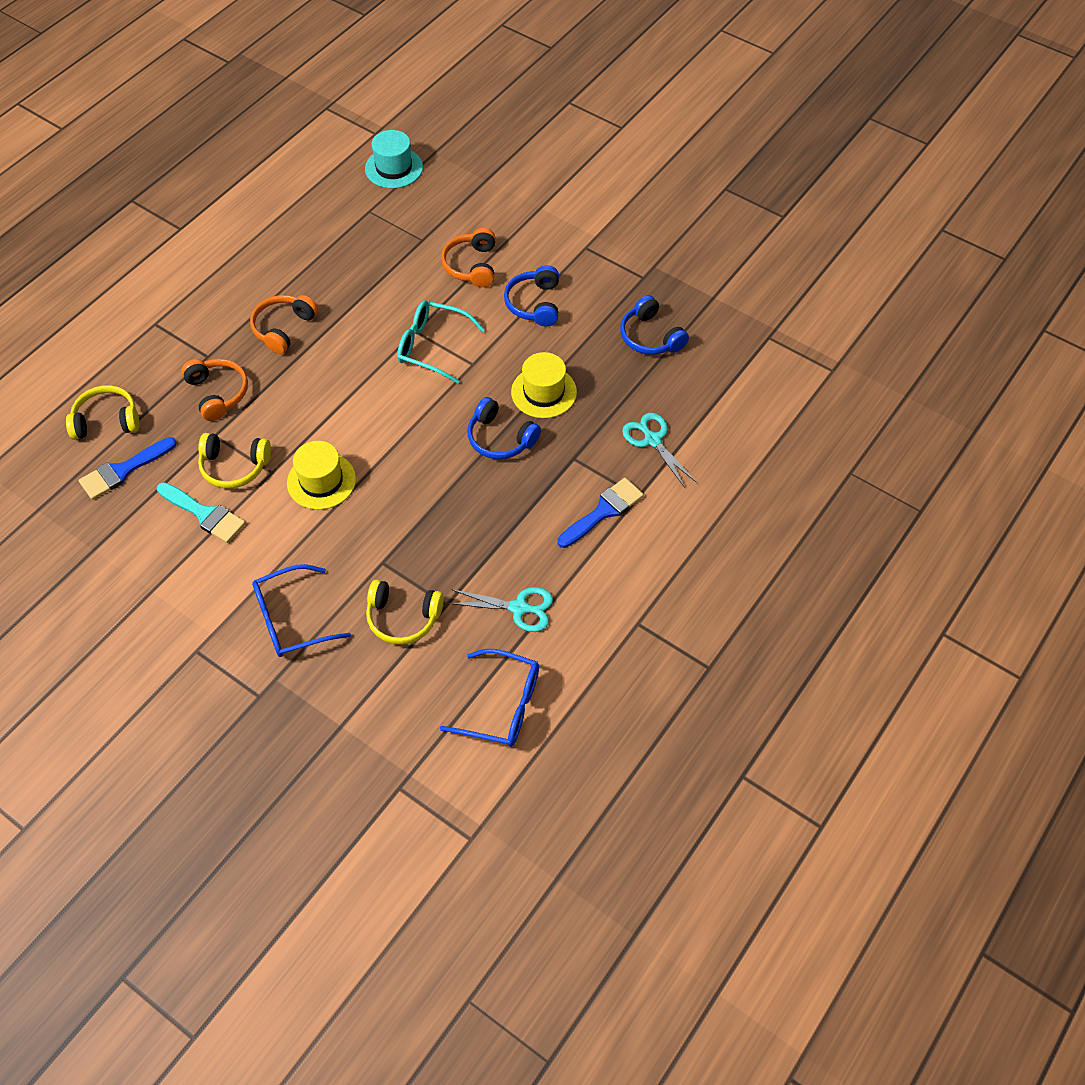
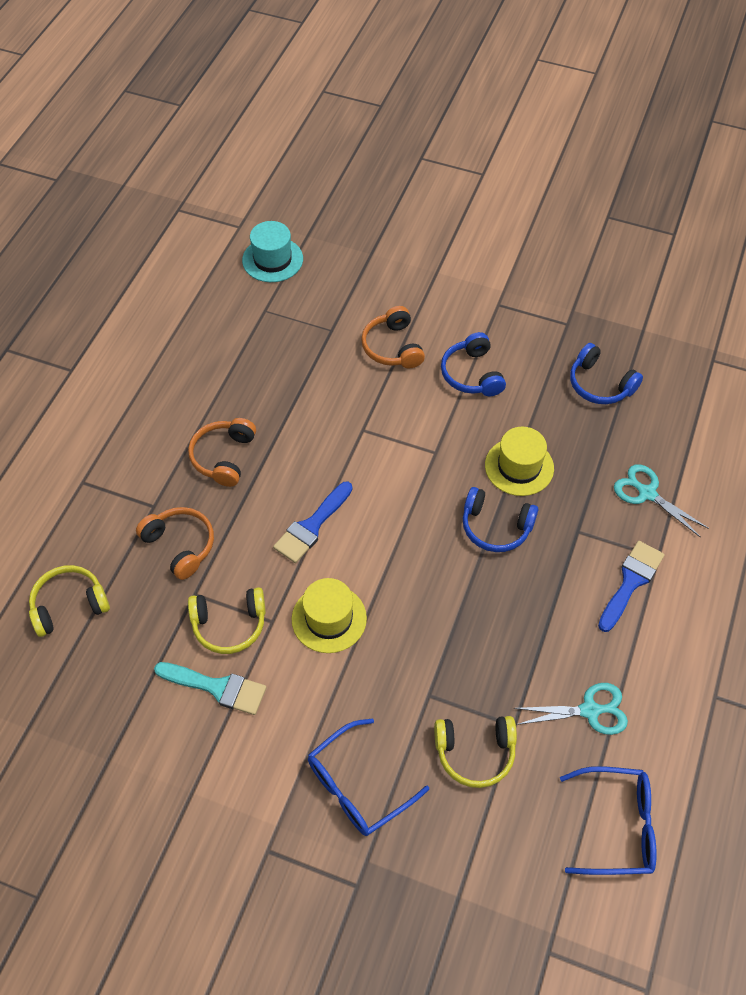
camera: 15 degrees left, 0 degrees up
blue brush [79,437,177,500] -> blue brush moved to [273,482,353,563]
turquoise glasses [397,300,485,384] -> none

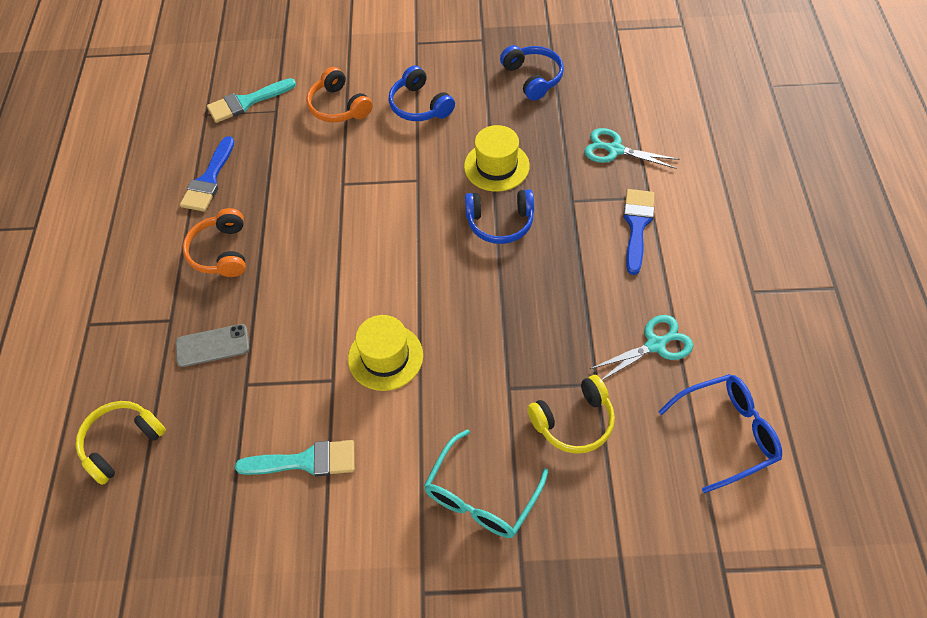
camera: 20 degrees left, 0 degrees up
orange headphones [136,507,214,580] -> grey phone [176,324,249,367]
yellow headphones [188,587,266,654] -> none
turquoise hat [242,221,303,282] -> none
blue brush [273,482,353,563] -> blue brush moved to [180,136,235,212]
blue glasses [308,718,429,836] -> turquoise glasses [424,429,548,538]
blue headphones [570,343,643,404] -> blue headphones turned 135 degrees counterclockwise [500,45,564,101]
none -> turquoise brush [207,78,296,123]

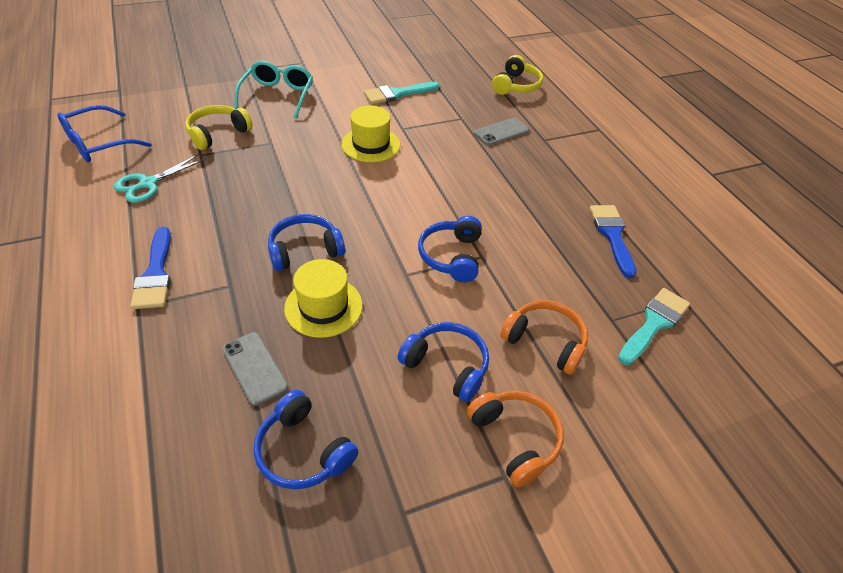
camera: 155 degrees right, 10 degrees down
orange headphones [183,208,246,277] -> orange headphones moved to [467,391,564,487]
turquoise scissors [584,128,679,169] -> none
none -> grey phone [222,332,288,406]
none -> blue headphones [418,216,482,282]

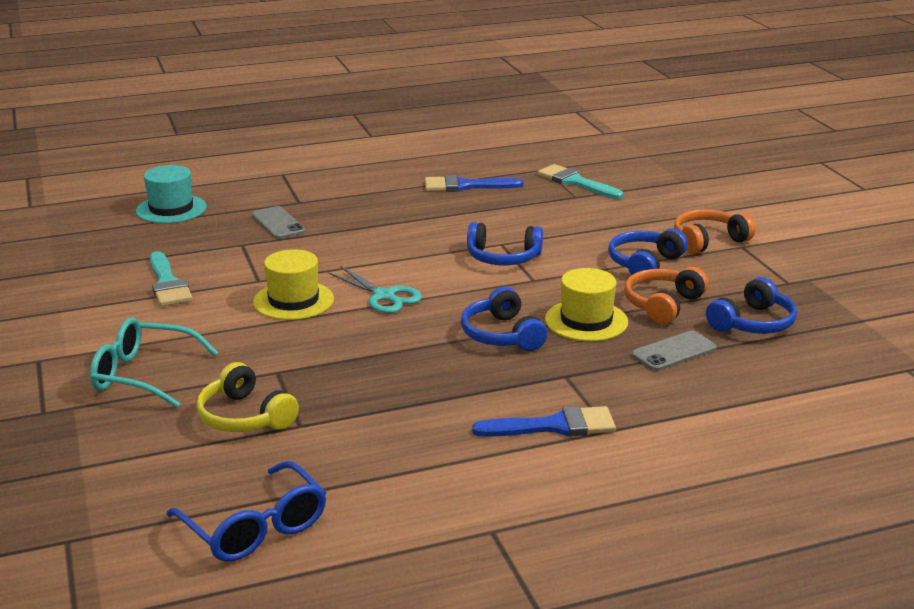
camera: 85 degrees left, 20 degrees down
turquoise scissors [114,154,207,203] -> turquoise scissors moved to [328,266,422,313]
yellow headphones [492,55,543,95] -> turquoise hat [136,165,207,224]
orange headphones [500,300,588,375] -> orange headphones moved to [624,267,708,324]

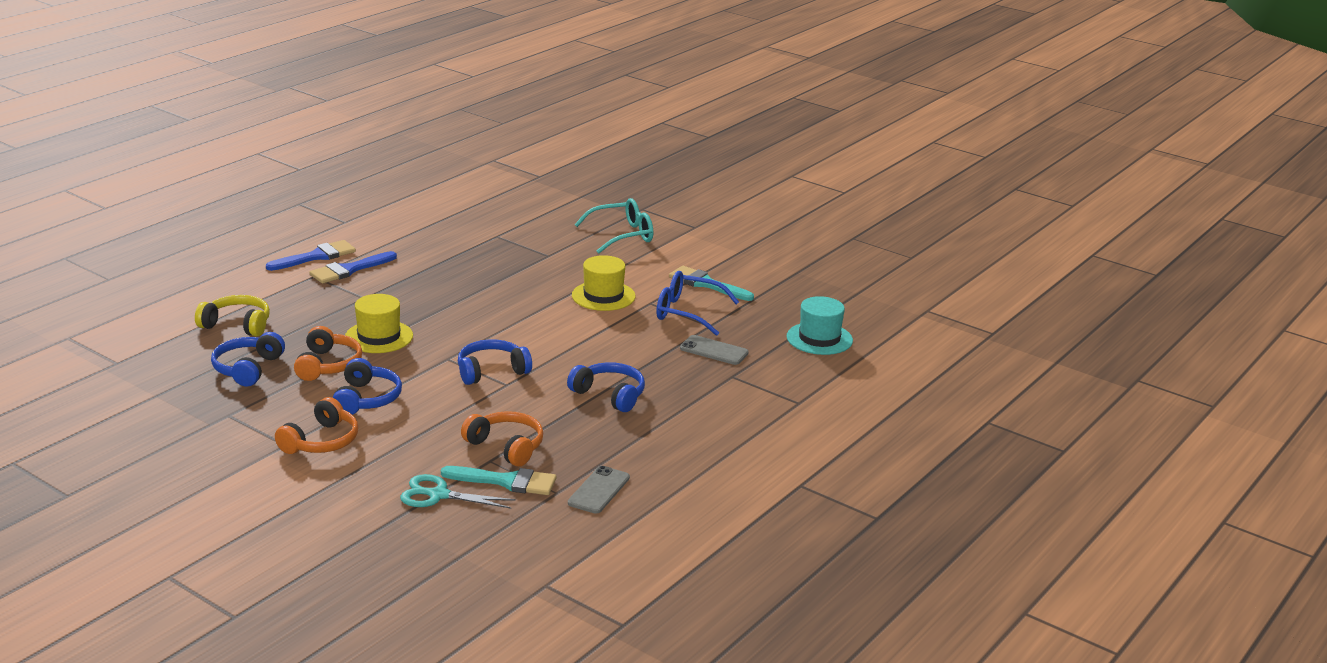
camera: 145 degrees right, 0 degrees up
blue glasses [166,461,326,562] -> blue glasses moved to [656,271,739,336]
yellow headphones [196,362,299,432] -> yellow headphones moved to [195,295,270,337]
turquoise scissors [328,266,422,313] -> turquoise scissors moved to [400,474,516,509]
blue brush [425,175,523,192] -> blue brush moved to [266,240,356,271]
blue headphones [461,287,547,351] -> blue headphones moved to [567,362,645,412]
grey phone [632,331,717,371] -> grey phone moved to [568,466,630,514]
none -> orange headphones [461,411,543,466]

